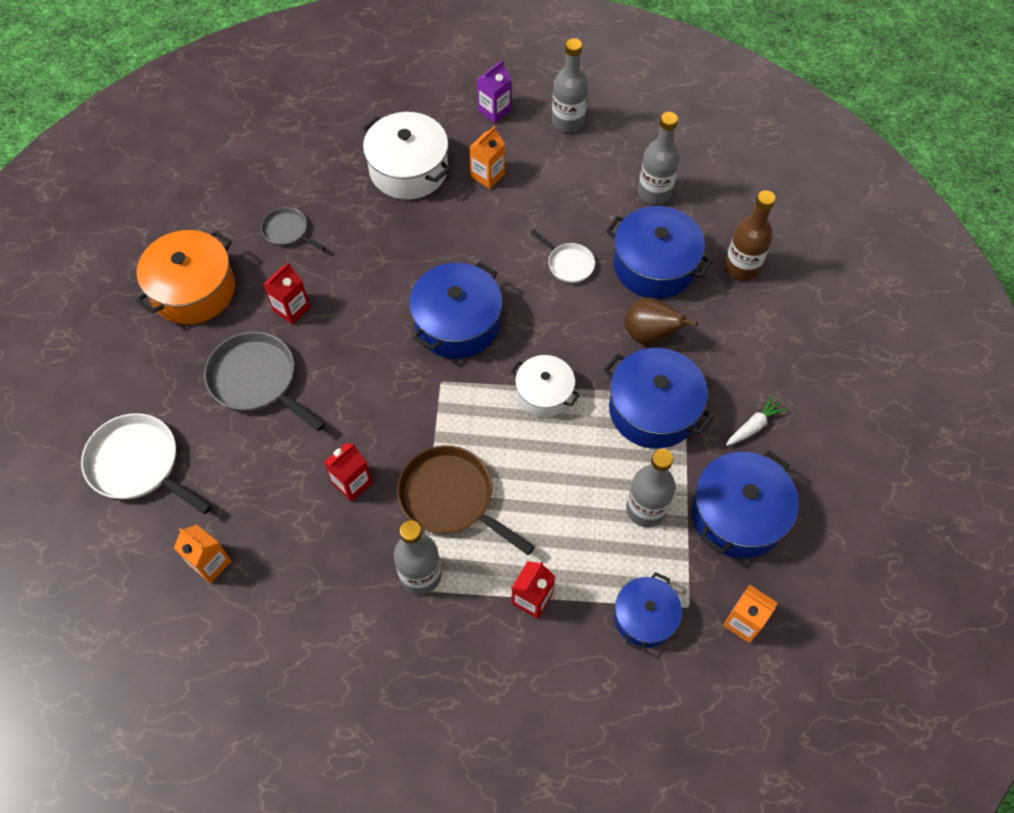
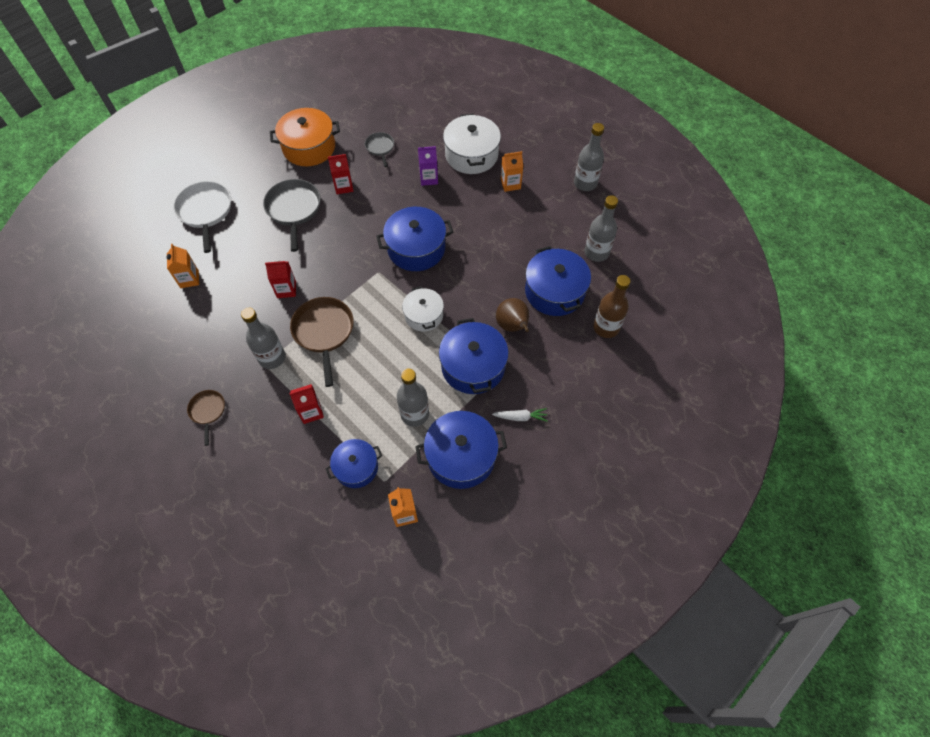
camera: 40 degrees right, 0 degrees up
purple carton [477,60,511,123] -> purple carton moved to [418,146,438,186]
white pan [530,229,595,283] -> none
none -> brown pan [187,390,225,446]

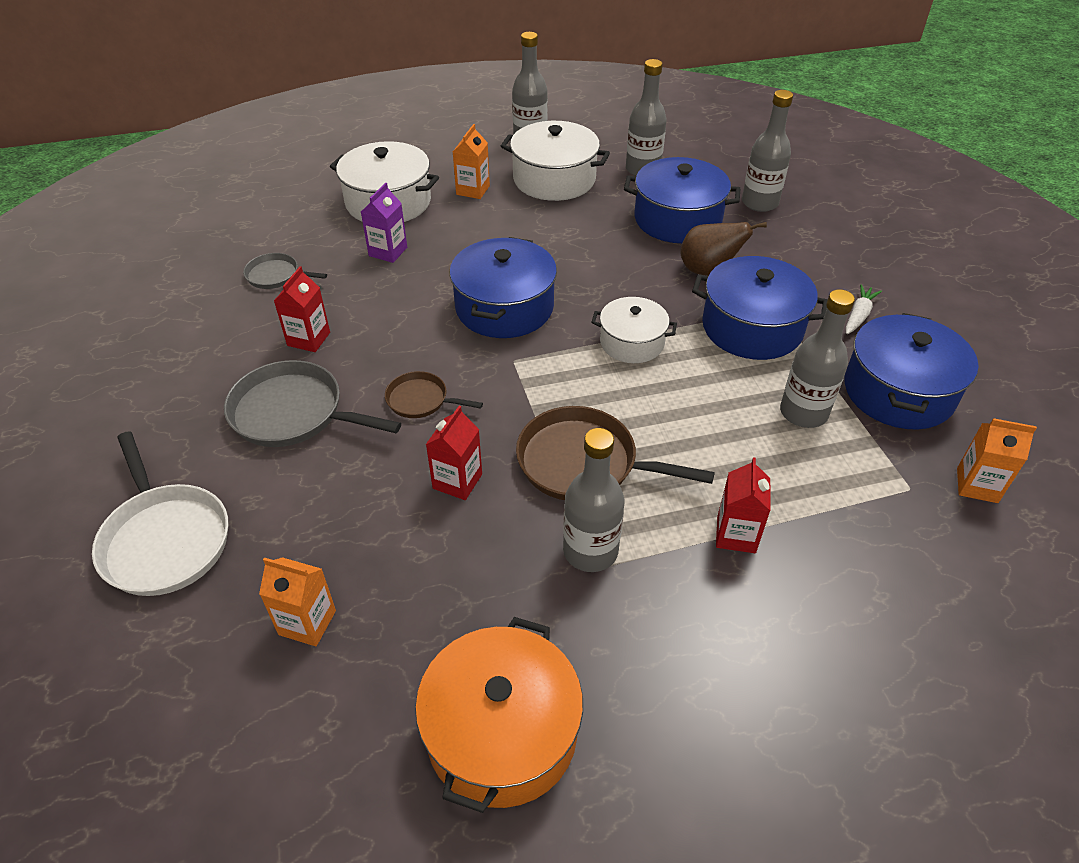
camera: 60 degrees left, 15 degrees down
white pan [173,181,231,253] -> white pan turned 135 degrees counterclockwise [92,431,228,596]
brown pan [187,390,225,446] -> brown pan moved to [385,371,483,418]
orange pot [270,108,340,166] -> orange pot moved to [415,617,583,813]
blue pot [326,439,382,488] -> none
brown bottle [593,275,631,338] -> grey bottle [742,90,793,212]
none -> white pot [501,121,610,201]

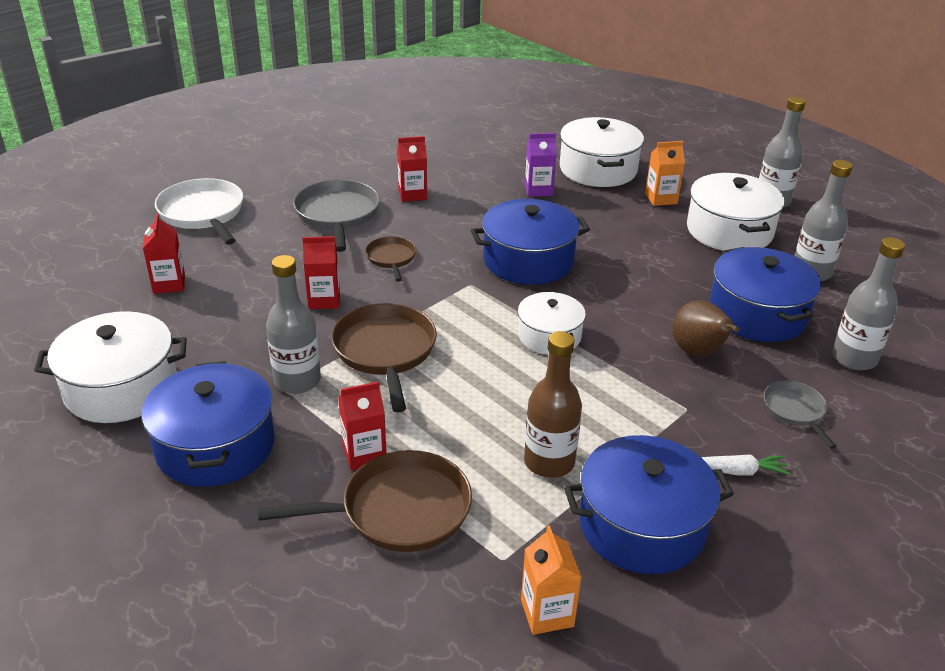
camera: 60 degrees right, 10 degrees down
white pan [92,431,228,596] -> white pan turned 120 degrees clockwise [155,178,243,245]
grey pan [243,253,327,289] -> grey pan moved to [764,381,837,449]
orange carton [259,557,336,646] -> red carton [143,214,185,294]
orange pot [415,617,583,813] -> white pot [34,311,187,423]
blue pot [692,256,828,360] -> blue pot moved to [141,361,275,487]
grey bottle [780,289,855,428] -> brown bottle [524,331,582,478]
none -> brown pan [258,450,472,552]

